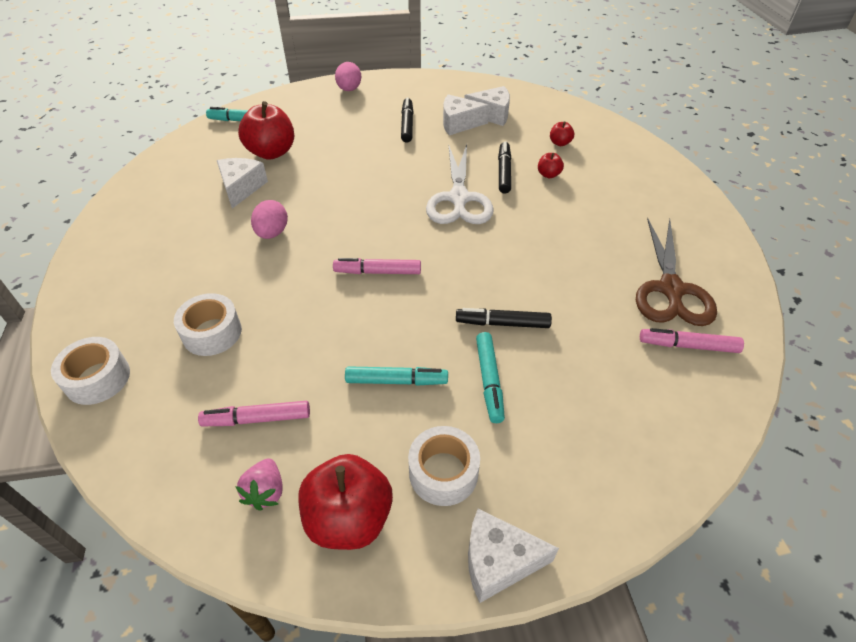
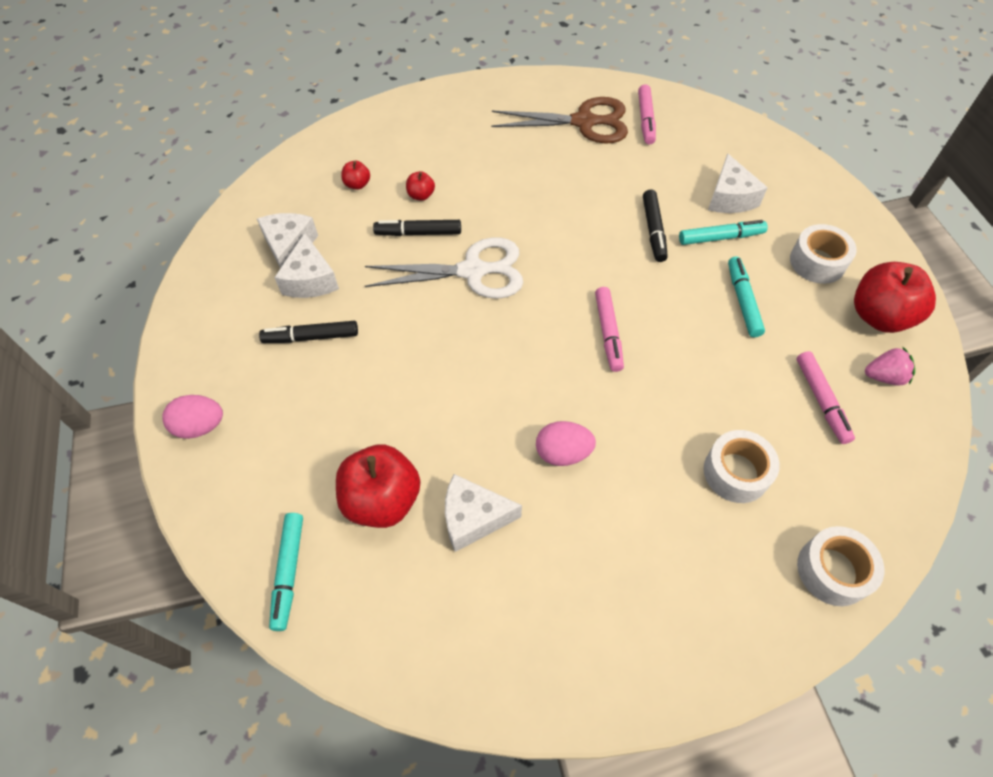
camera: 95 degrees left, 10 degrees up
white cheese [468,508,559,603] -> white cheese moved to [708,153,768,213]

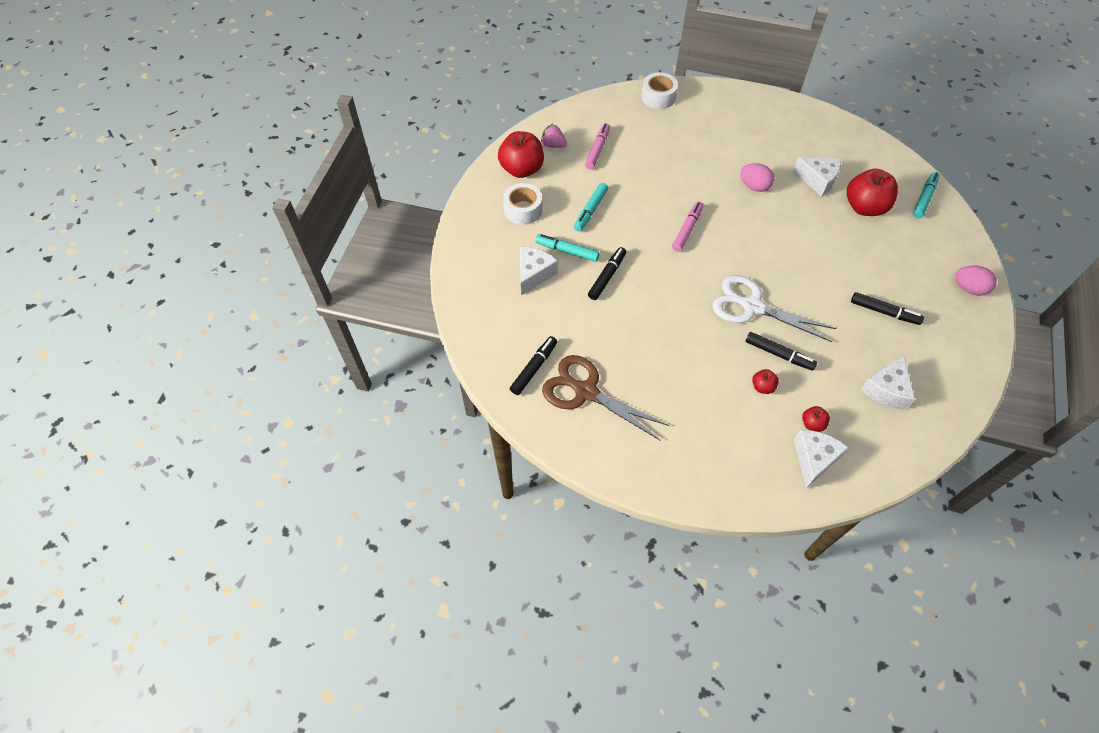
camera: 150 degrees left, 0 degrees up
white cheese [274,233,339,298] -> white cheese moved to [794,430,849,488]
pink marker [638,84,656,145] -> black marker [510,336,557,395]
white tape [704,430,780,503] -> none

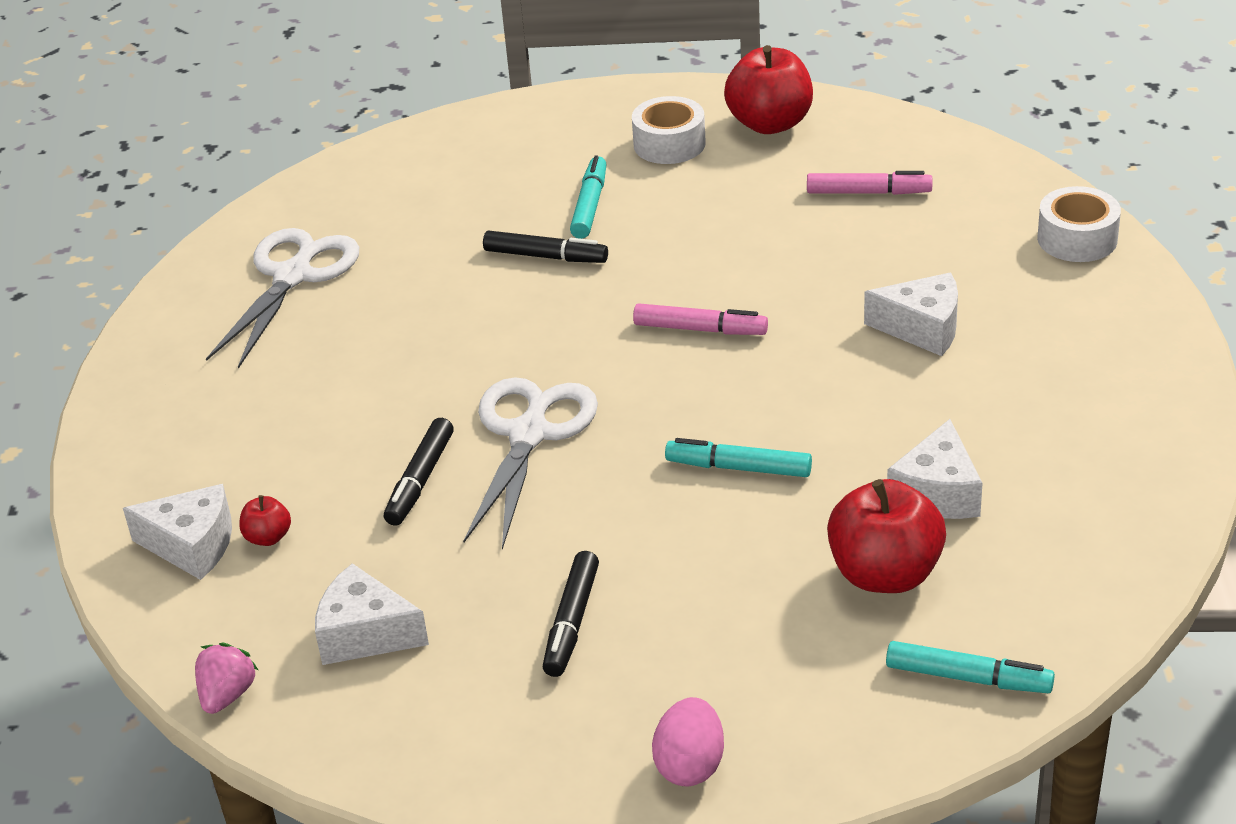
camera: 80 degrees right, 20 degrees down
black marker [510,336,557,395] -> none
white cheese [520,247,558,295] -> white cheese moved to [864,273,958,356]
pink strawberry [541,124,567,148] -> pink strawberry moved to [195,642,258,714]
brown scissors [542,355,670,440] -> white scissors [206,228,359,369]
turquoise marker [574,183,608,231] -> turquoise marker moved to [665,438,812,477]
pink egg [740,163,774,192] -> none
red apple [752,369,779,394] -> none

